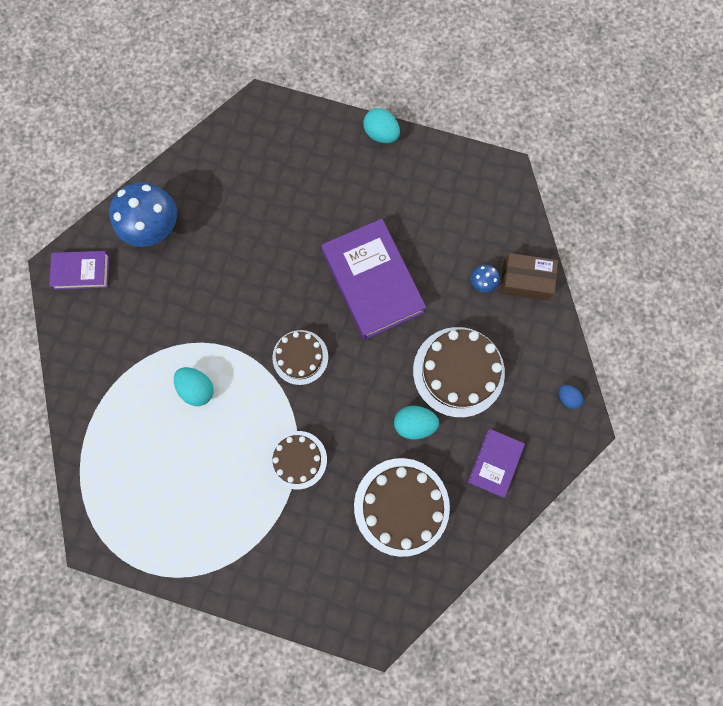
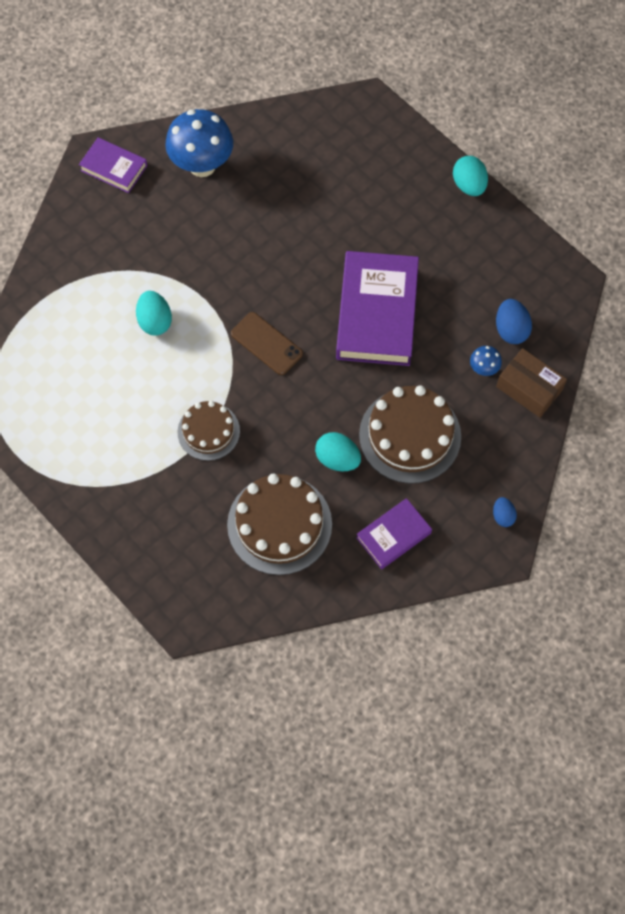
camera: 30 degrees right, 10 degrees down
brown cake [272,330,328,385] -> brown phone [231,312,303,375]
none -> blue egg [496,299,532,344]

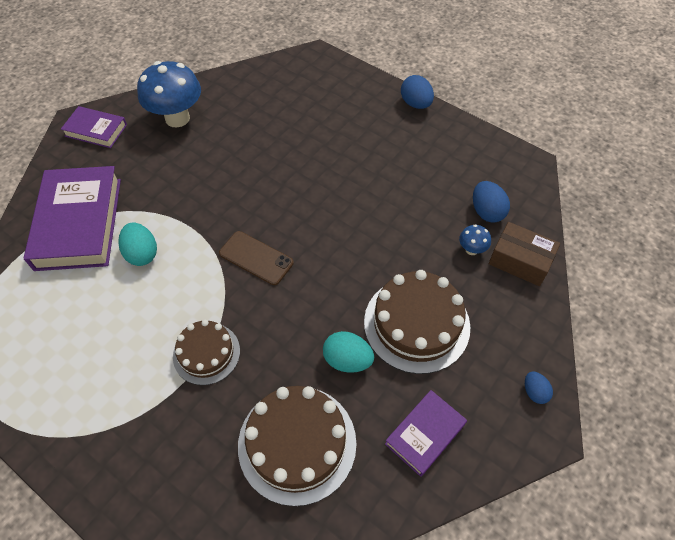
camera: 10 degrees left, 10 degrees down
purple book [336,251,419,366] -> purple book moved to [24,166,121,271]
turquoise egg [453,156,488,196] -> blue egg [401,75,434,109]

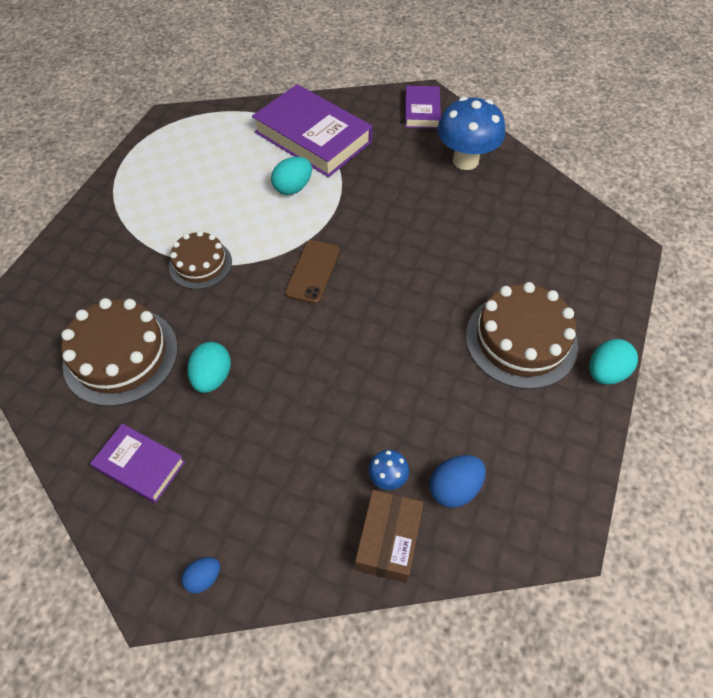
camera: 75 degrees right, 0 degrees up
purple book [24,166,121,271] -> purple book turned 60 degrees clockwise [252,84,372,177]
brown cake [364,270,470,374] -> brown cake moved to [466,282,578,389]
blue egg [401,75,434,109] -> turquoise egg [590,339,638,385]

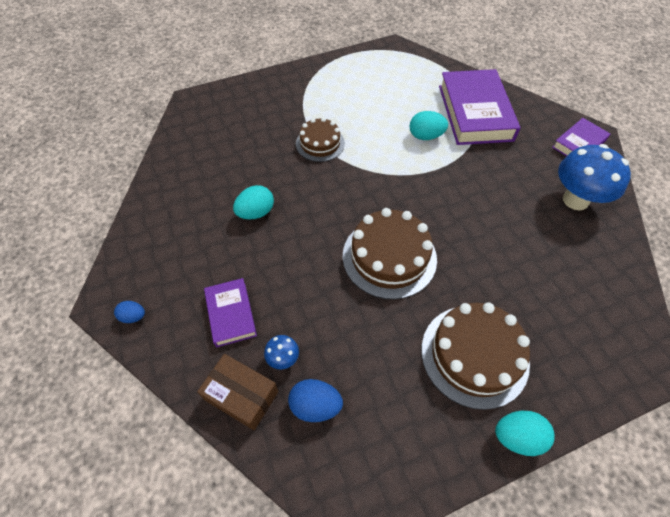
camera: 45 degrees right, 0 degrees up
brown cake [61,298,178,406] -> brown cake moved to [343,208,437,299]
purple book [90,424,185,503] -> purple book moved to [204,278,257,347]
brown phone [285,240,340,304] -> none
brown box [355,490,424,583] -> brown box turned 60 degrees clockwise [197,354,278,430]

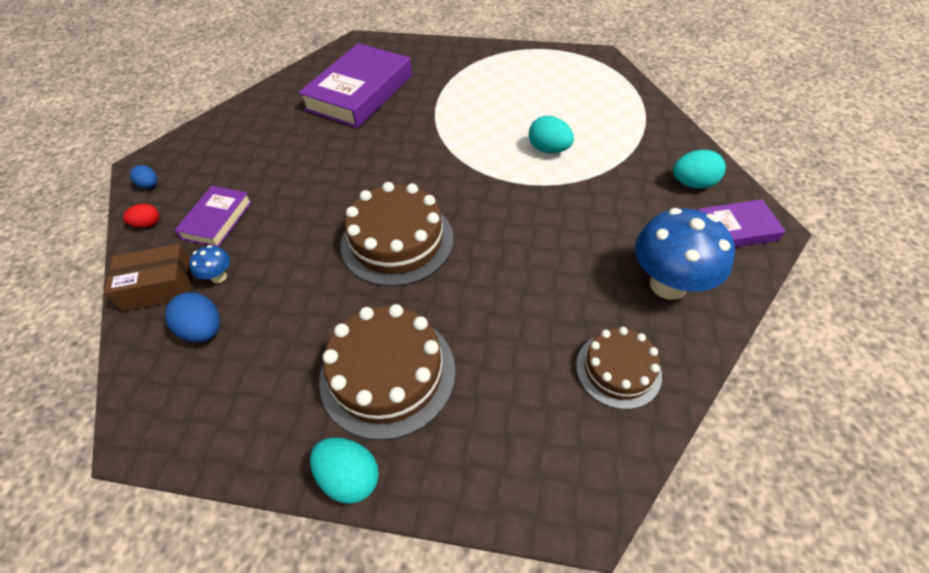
camera: 35 degrees right, 5 degrees down
brown box [197,354,278,430] -> brown box turned 75 degrees counterclockwise [104,244,193,312]
turquoise egg [233,185,274,219] -> turquoise egg moved to [673,150,726,188]
brown cake [296,117,345,162] -> brown cake moved to [576,327,662,410]
purple book [439,69,521,145] -> purple book moved to [298,43,412,128]
none -> red egg [123,204,159,228]

